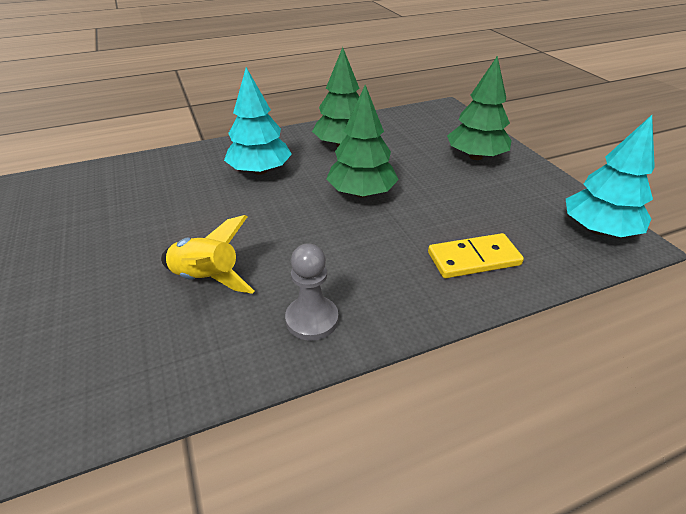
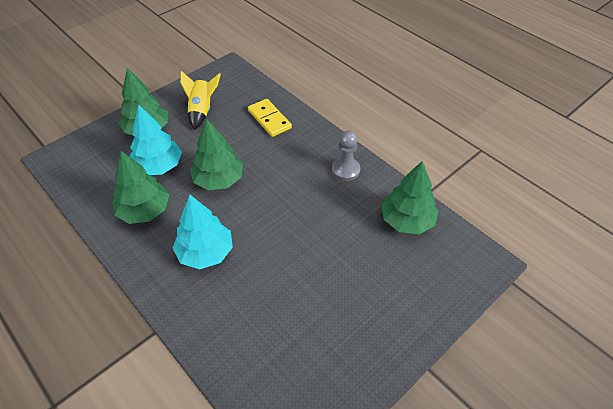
camera: 110 degrees left, 10 degrees up
yellow rocket [161,215,255,294] -> yellow rocket moved to [180,71,221,130]
turquoise tree [566,115,655,237] -> turquoise tree moved to [130,105,182,175]
none -> green tree [381,161,438,234]

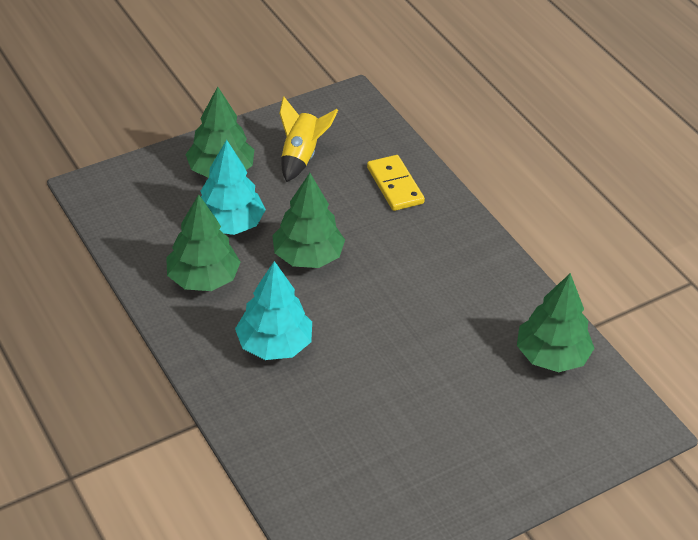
camera: 10 degrees right, 5 degrees down
grey pawn [332,131,360,181] -> none

